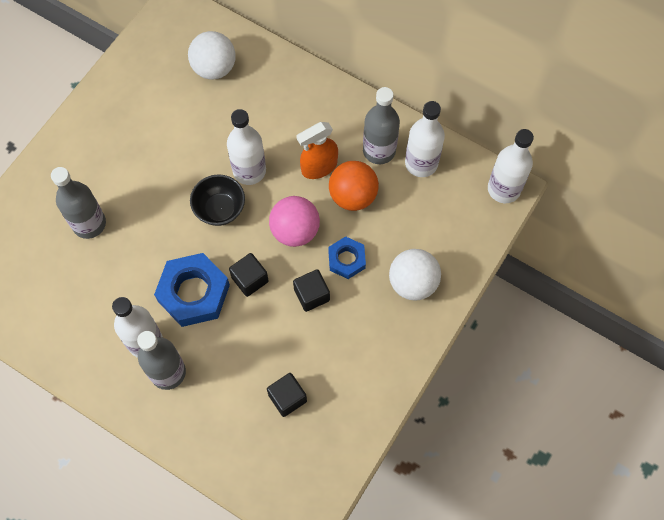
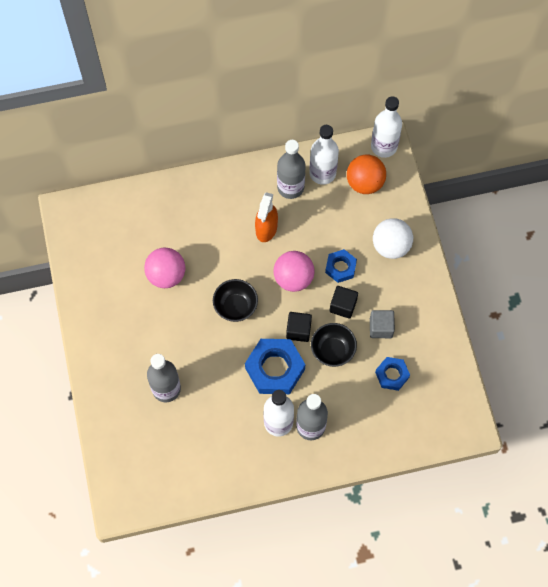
camera: 45 degrees left, 0 degrees up
white ball [188,31,236,80] -> none
white bottle [227,109,266,185] -> none
black cube [267,373,307,417] -> blue nut [375,357,410,391]
orange ball [329,161,379,211] -> orange ball moved to [347,155,386,194]
none -> pink ball [144,248,185,288]
none -> black bowl [311,323,357,367]
none -> grey cube [370,310,395,338]

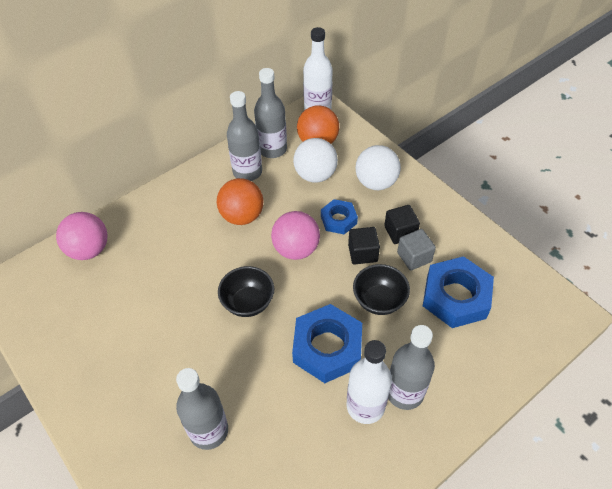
camera: 25 degrees left, 15 degrees down
pink ball [144,248,185,288] -> pink ball moved to [56,212,108,260]
orange spray bottle [255,192,278,242] -> orange ball [217,178,263,225]
black cube [286,312,312,342] -> black cube moved to [384,205,420,244]
white bottle [309,125,339,185] -> grey bottle [254,68,287,158]
blue nut [375,357,410,391] -> blue nut [423,256,494,328], size x1.75
none -> white ball [293,138,338,183]

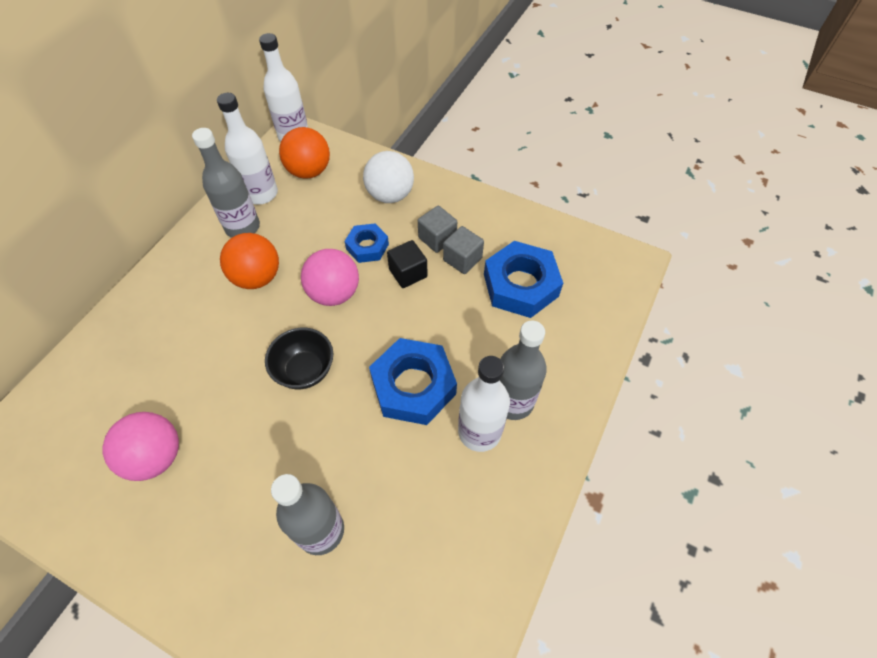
camera: 25 degrees left, 5 degrees up
pink ball [56,212,108,260] -> pink ball moved to [102,412,179,481]
grey bottle [254,68,287,158] -> white bottle [217,93,278,205]
white ball [293,138,338,183] -> none
black bowl [353,264,410,315] -> none
black cube [384,205,420,244] -> grey cube [418,205,457,253]

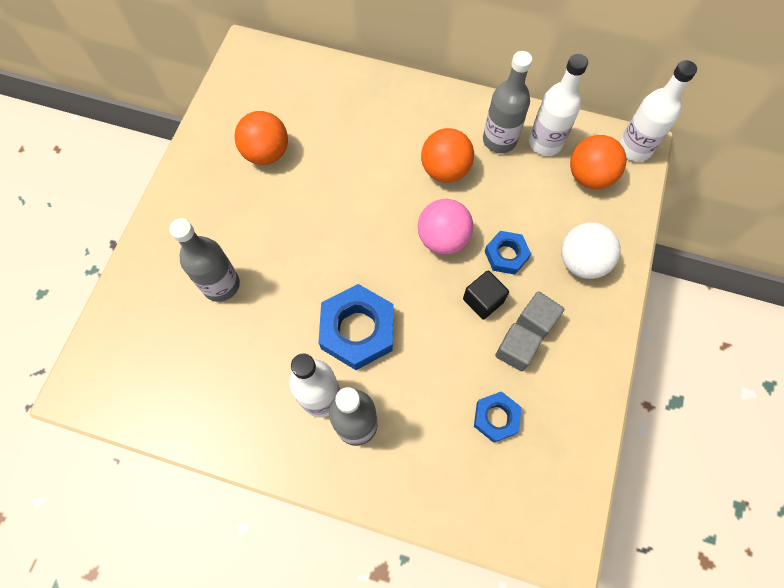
camera: 80 degrees right, 10 degrees up
pink ball [102,412,179,481] -> orange ball [235,111,288,165]
black bowl [265,328,333,389] -> none
blue nut [484,241,563,318] -> blue nut [474,391,522,443], size x0.57

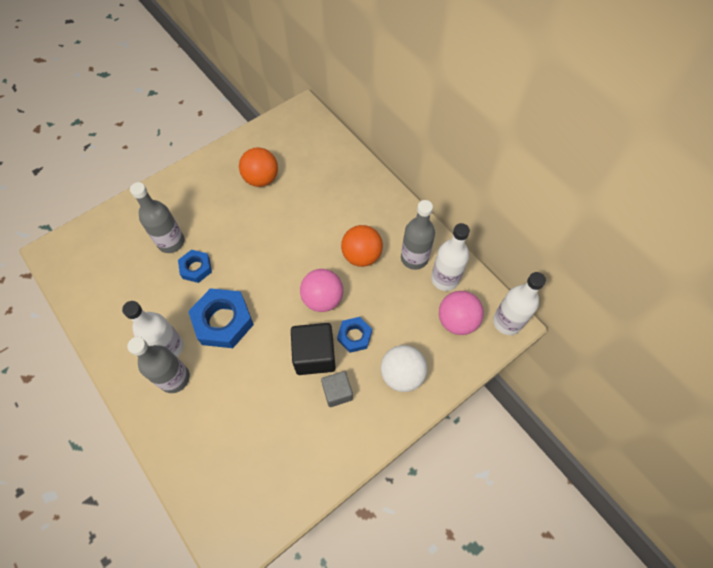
camera: 35 degrees right, 5 degrees down
black cube [463,271,509,319] -> black cube [291,323,336,375], size x1.59
blue nut [474,391,522,443] -> blue nut moved to [178,250,212,283]
grey cube [495,323,542,371] -> none
orange ball [570,135,627,189] -> pink ball [439,291,484,335]

